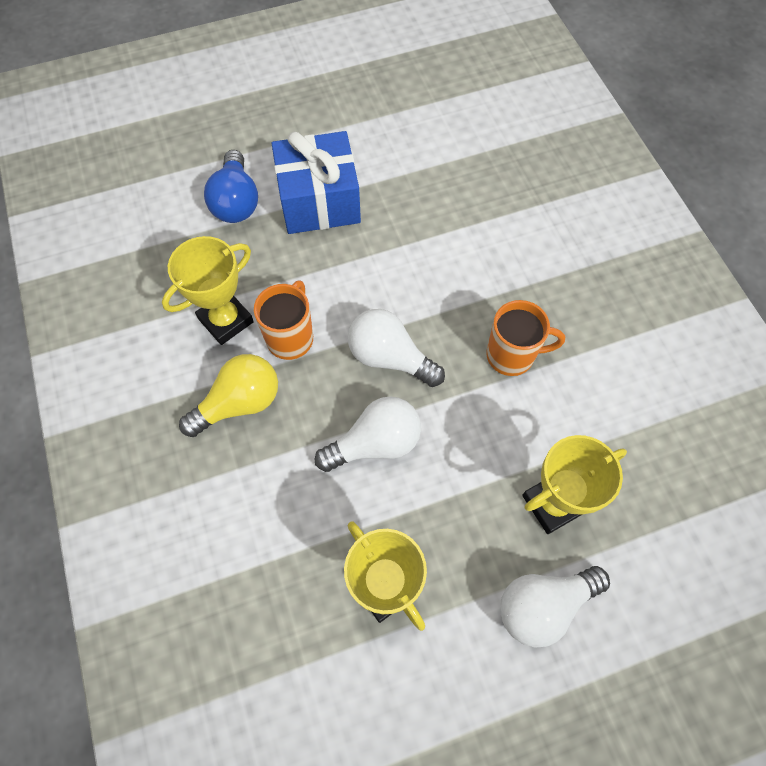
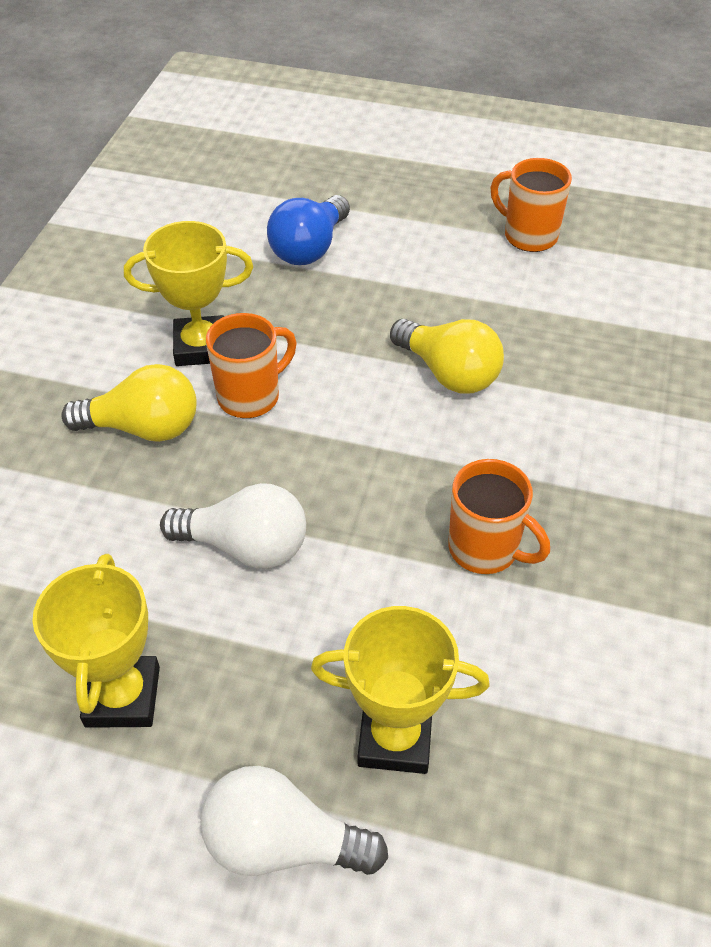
camera: 35 degrees right, 15 degrees down
blue gift [271,131,361,234] -> none
white light bulb [348,309,445,387] -> none
none -> yellow light bulb [390,319,504,394]
none -> orange mug [490,158,572,252]

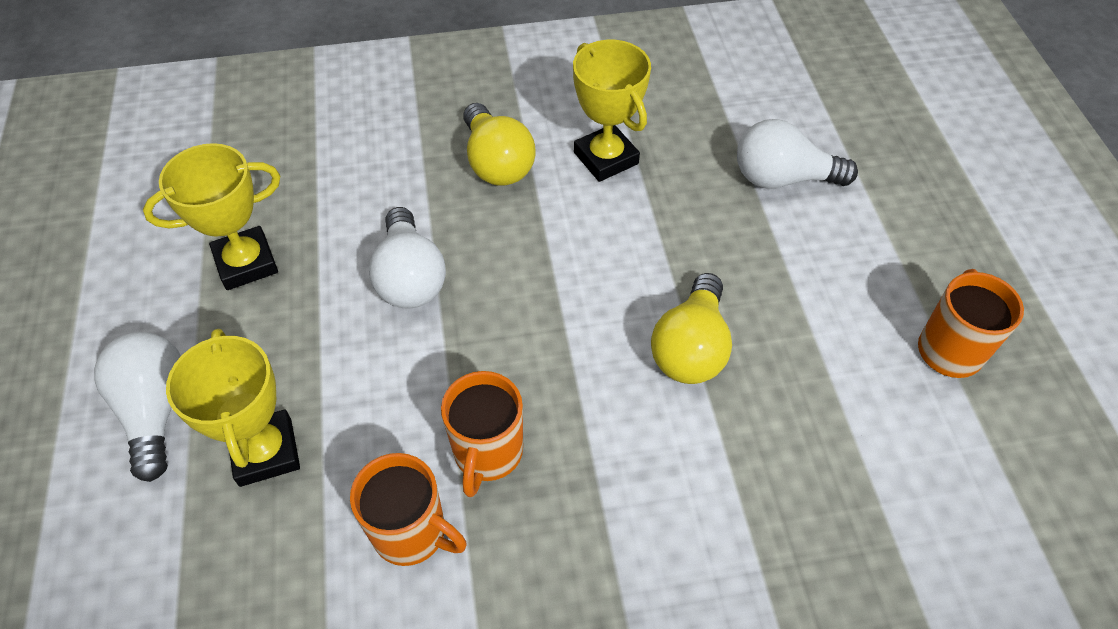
camera: 65 degrees right, 5 degrees up
orange mug [206,313,296,418] -> orange mug moved to [350,453,467,566]
blue light bulb [267,195,350,265] -> white light bulb [737,119,858,189]

